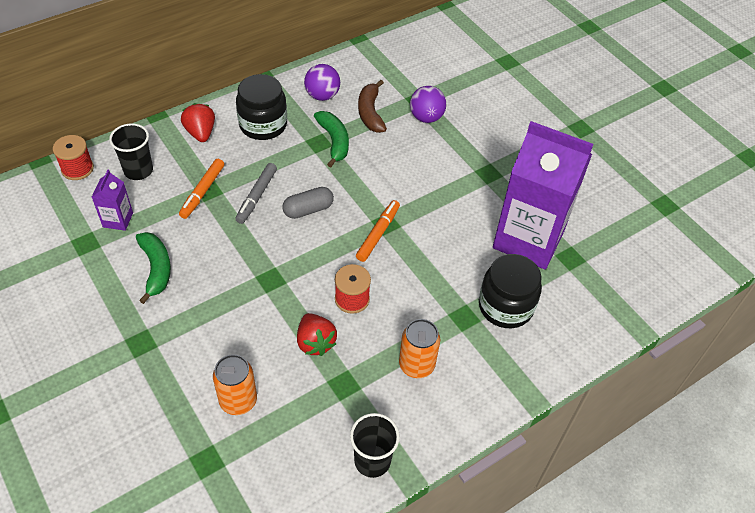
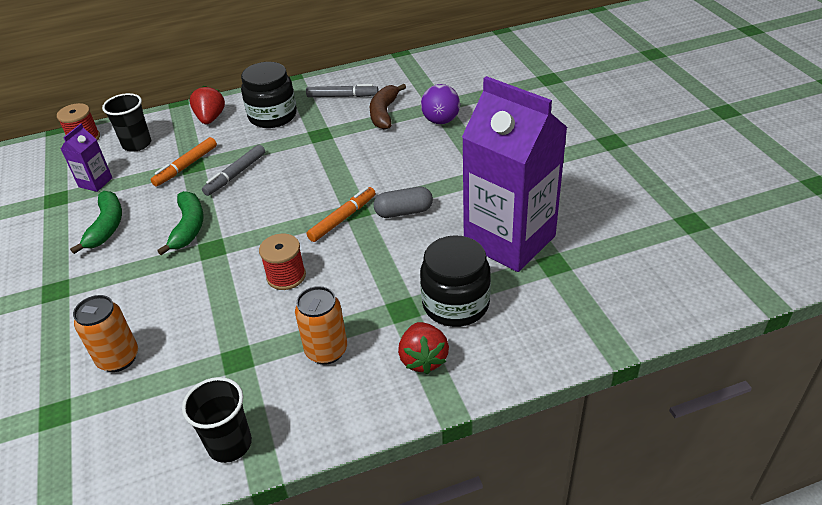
camera: 20 degrees right, 10 degrees down
grey capsule [282,187,334,219] -> grey capsule moved to [374,187,433,218]
red strawberry [297,313,337,356] -> red strawberry moved to [398,322,449,374]
purple ball [304,64,340,101] -> grey marker [306,84,378,97]
green banana [314,111,349,167] -> green banana moved to [157,191,204,255]

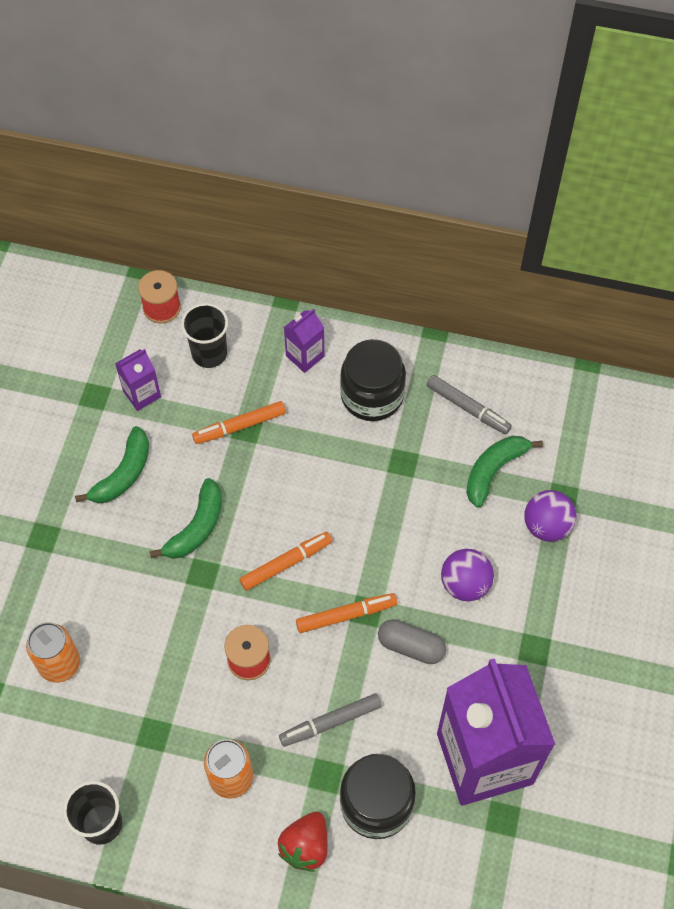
camera: 30 degrees right, 20 degrees up
red strawberry [190,85,225,124] -> purple carton [284,308,324,373]
grey marker [202,145,265,196] -> grey marker moved to [279,693,382,747]
brown banana [370,84,406,130] -> green banana [466,436,543,508]
none -> orange marker [240,532,332,591]
none -> purple ball [441,549,494,601]

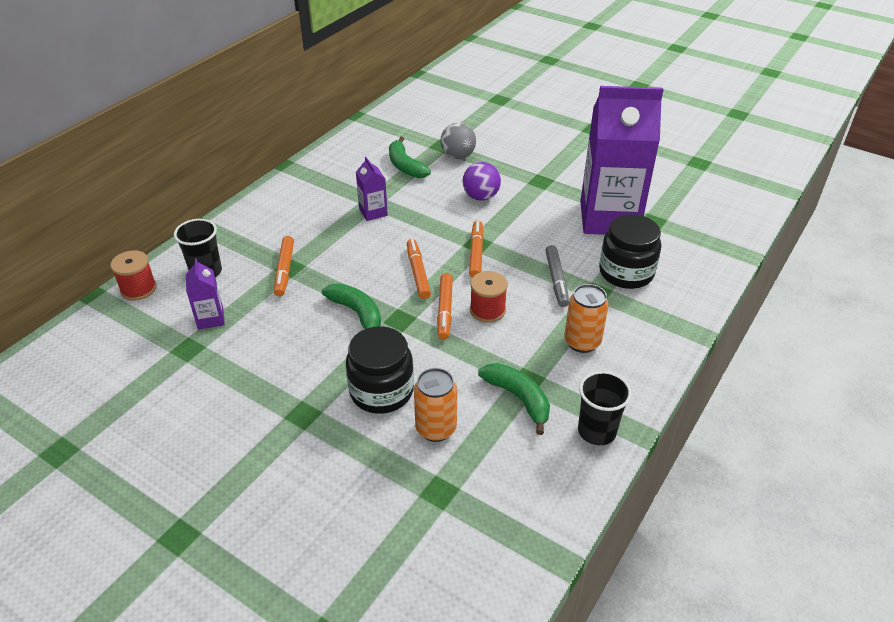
camera: 70 degrees left, 20 degrees down
green banana [75,426,149,503] -> green banana moved to [478,363,550,435]
red strawberry [278,812,328,872] -> none
purple carton [284,308,324,373] -> purple carton moved to [356,157,388,221]
black jar [340,339,406,421] -> black jar moved to [346,326,414,414]
grey capsule [378,619,446,664] -> none
grey marker [426,375,512,434] -> none
purple ball [524,490,576,541] -> grey ball [440,123,476,159]
none -> orange marker [437,273,453,340]

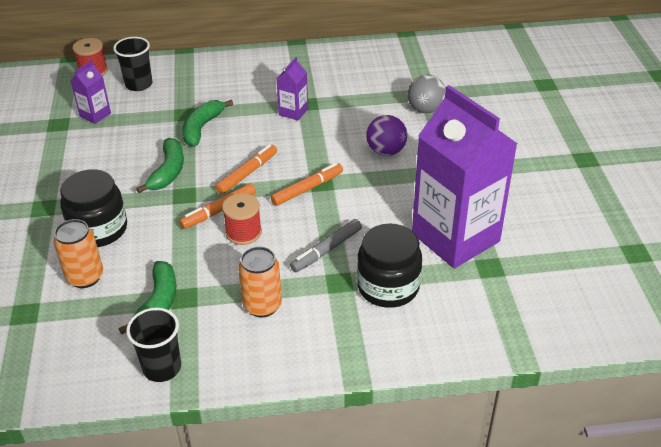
camera: 50 degrees right, 0 degrees up
orange marker [274,236,294,297] -> none
green banana [389,137,431,178] -> green banana moved to [182,100,233,147]

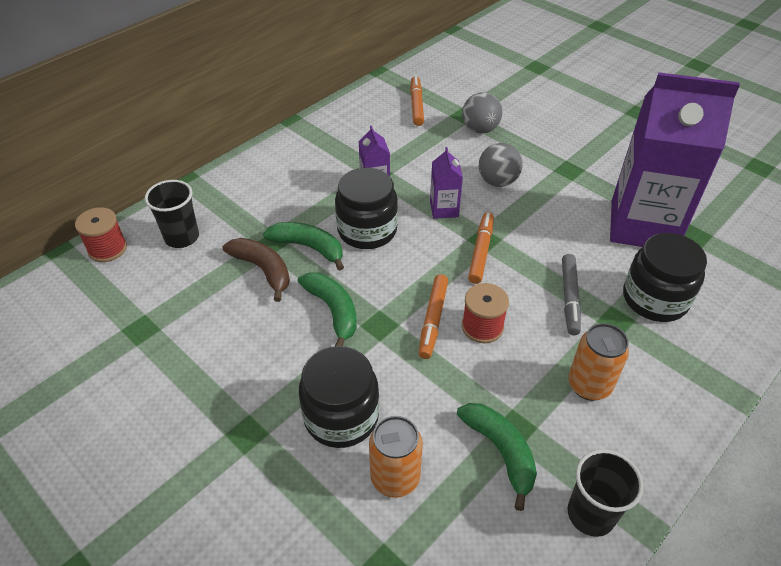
camera: 40 degrees left, 5 degrees up
purple carton [70,61,111,124] -> purple carton moved to [430,147,463,219]
green banana [182,100,233,147] -> green banana turned 135 degrees clockwise [263,222,344,271]
orange marker [215,144,277,194] -> orange marker moved to [410,76,424,126]
purple ball [366,115,407,156] -> grey ball [479,143,523,187]
none -> brown banana [223,238,290,302]
none -> black jar [335,168,398,249]

